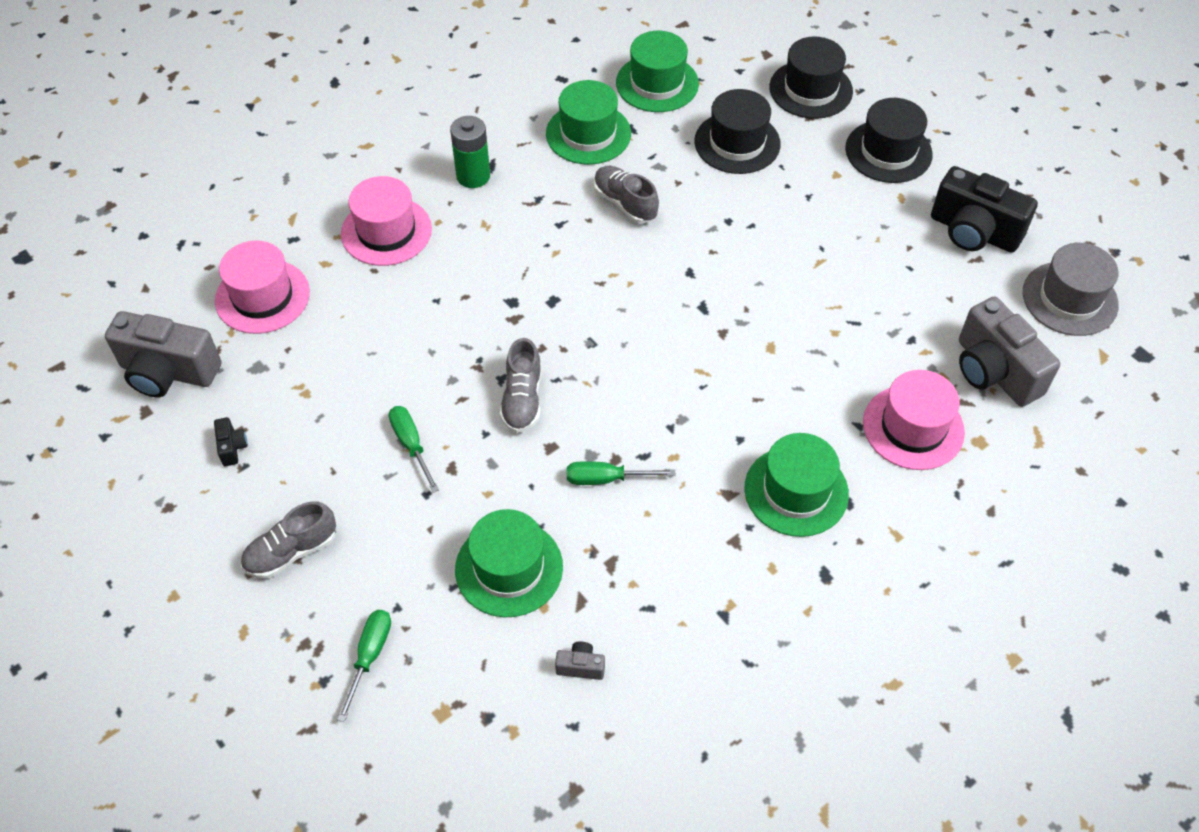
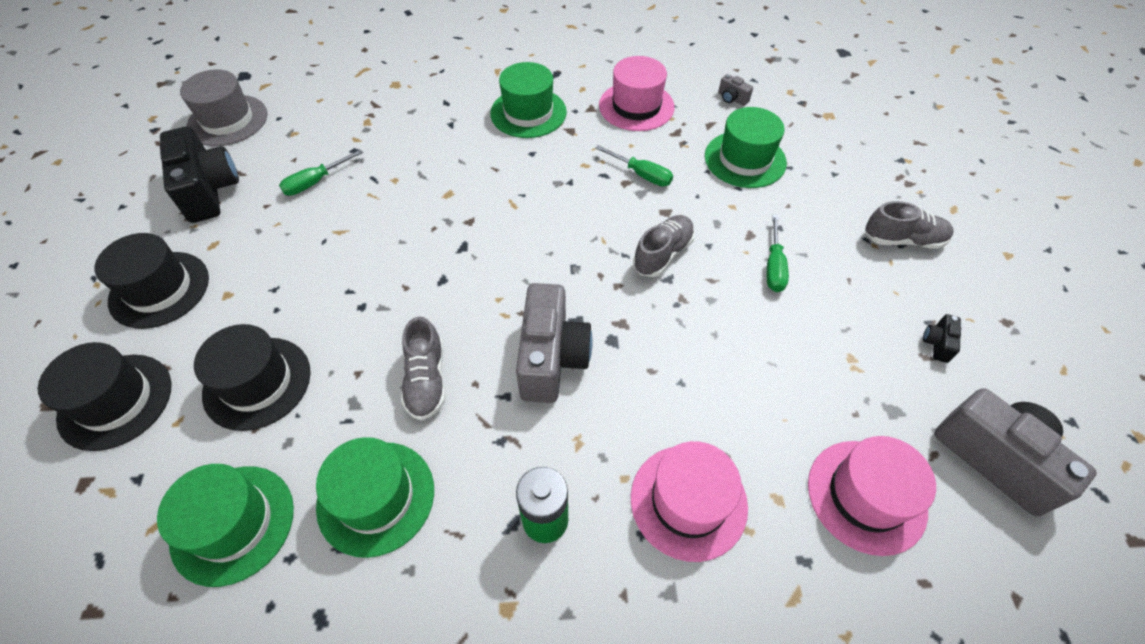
camera: 145 degrees left, 0 degrees up
green screwdriver [337,610,391,722] -> green screwdriver moved to [279,149,363,196]
pink hat [863,370,965,470] -> pink hat moved to [599,56,675,131]
grey camera [959,297,1060,407] -> grey camera moved to [516,283,593,403]

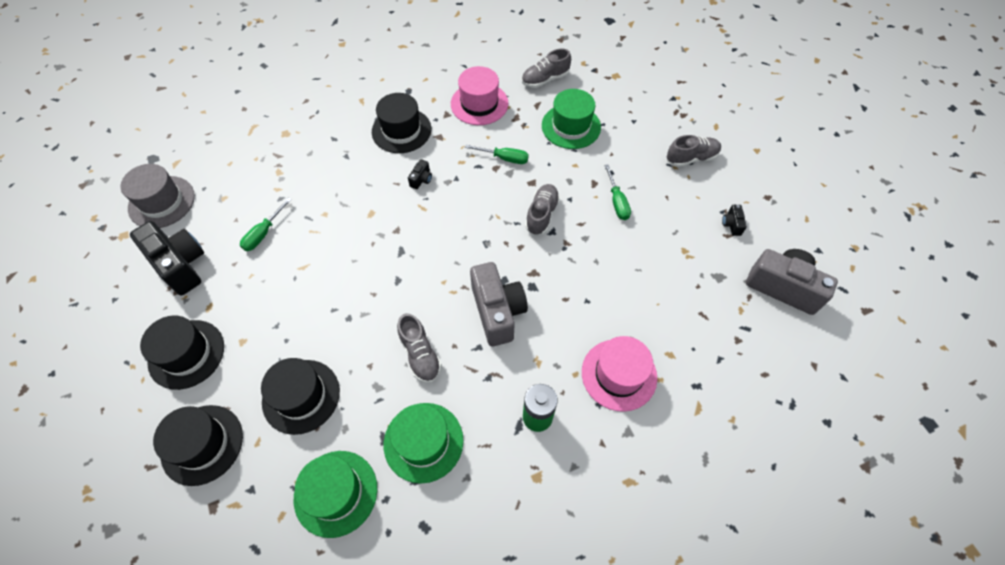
camera: 20 degrees left, 5 degrees up
green hat [490,62,567,138] -> black hat [372,93,431,153]
grey camera [718,74,753,106] -> grey shoe [522,48,571,88]
pink hat [808,436,936,556] -> none
none -> black camera [408,159,432,189]

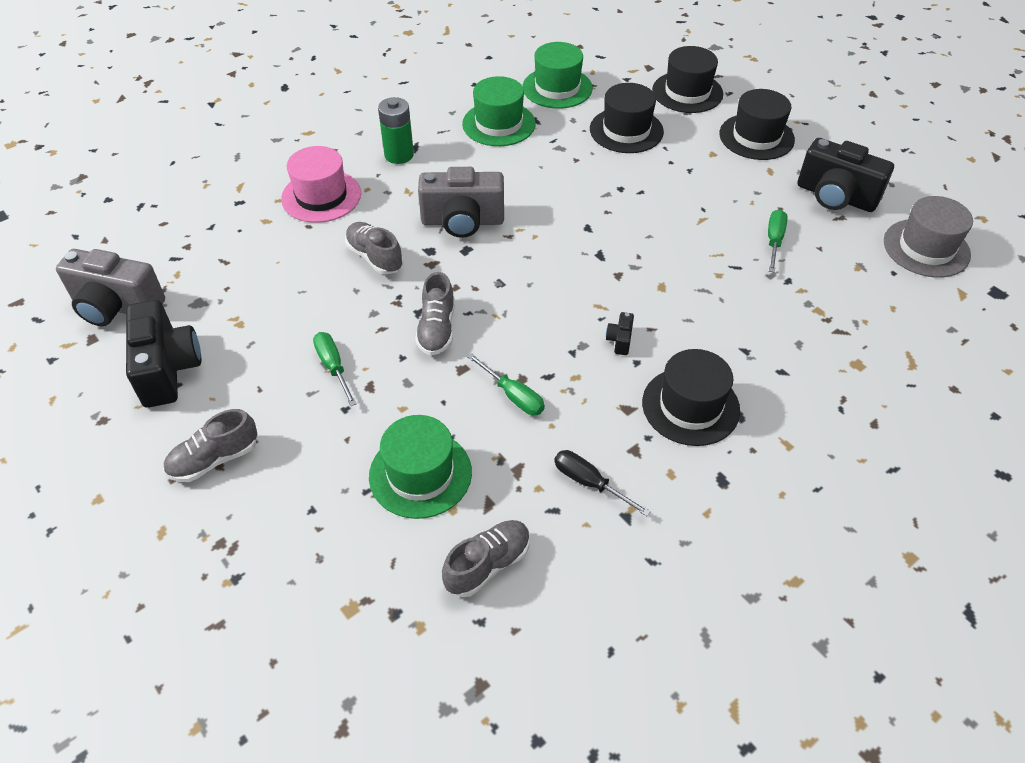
camera: 165 degrees right, 10 degrees down
grey shoe [397,313,442,383] -> grey shoe moved to [345,222,403,275]
pink hat [451,66,509,125] -> black screwdriver [554,450,651,516]
green screwdriver [465,145,529,164] -> green screwdriver turned 135 degrees counterclockwise [467,353,545,415]
grey camera [470,262,528,347] -> grey camera turned 60 degrees counterclockwise [418,167,504,238]
black camera [722,205,747,236] -> black camera [126,300,201,408], size x2.39

